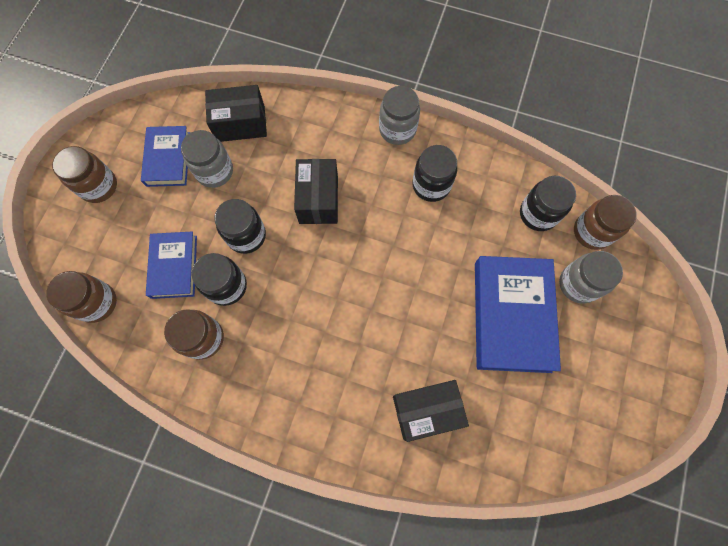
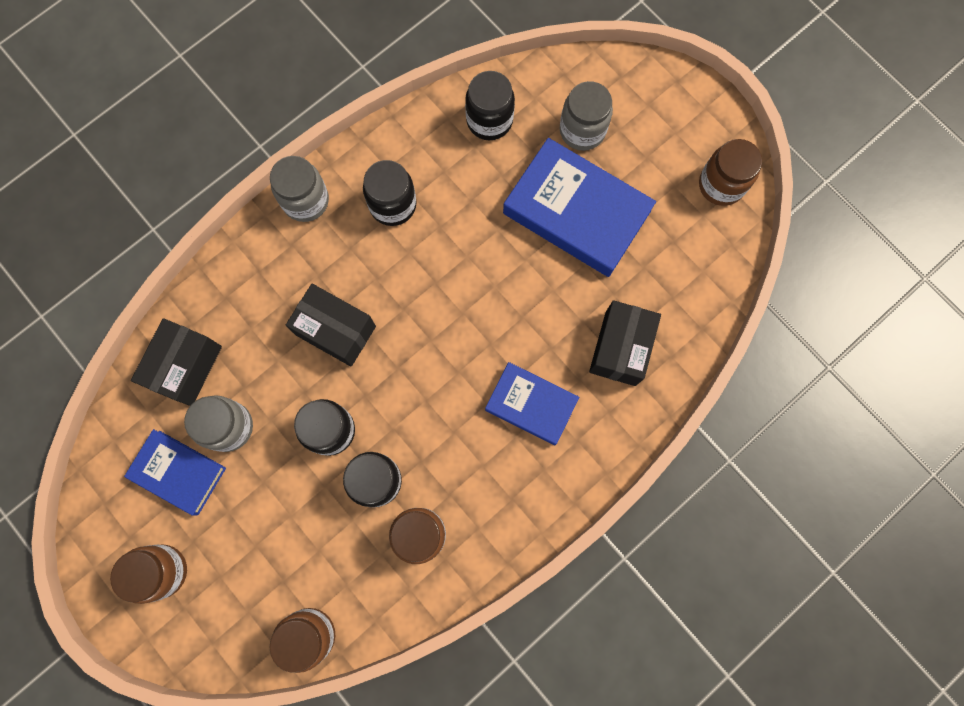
camera: 60 degrees left, 5 degrees up
blue book [146,232,197,299] -> blue book moved to [485,362,579,445]
brown jar [574,195,637,250] -> brown jar moved to [699,139,762,206]

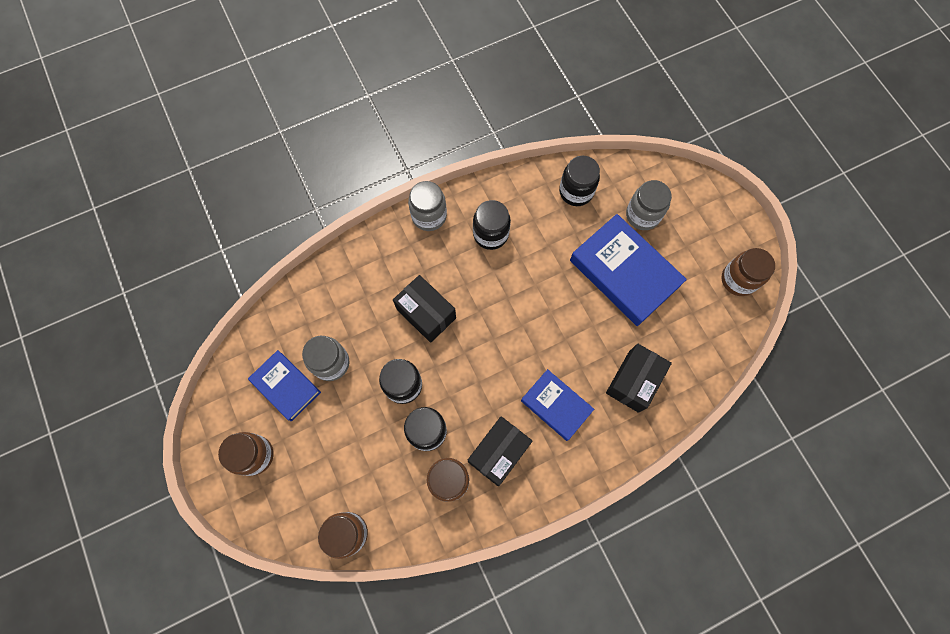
camera: 15 degrees right, 5 degrees down
black box [131,318,222,406] -> black box moved to [468,416,532,486]

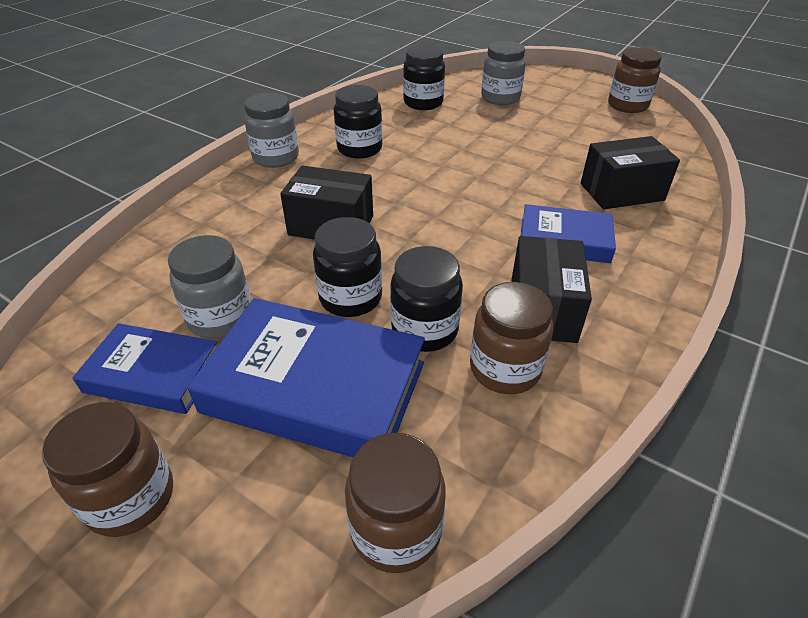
camera: 30 degrees left, 30 degrees down
blue book [570,214,687,326] -> blue book moved to [187,298,425,457]
black box [606,343,672,413] -> black box turned 75 degrees clockwise [581,136,680,209]

